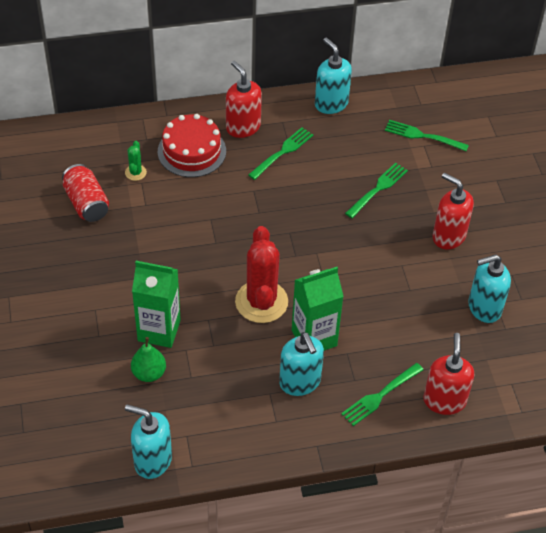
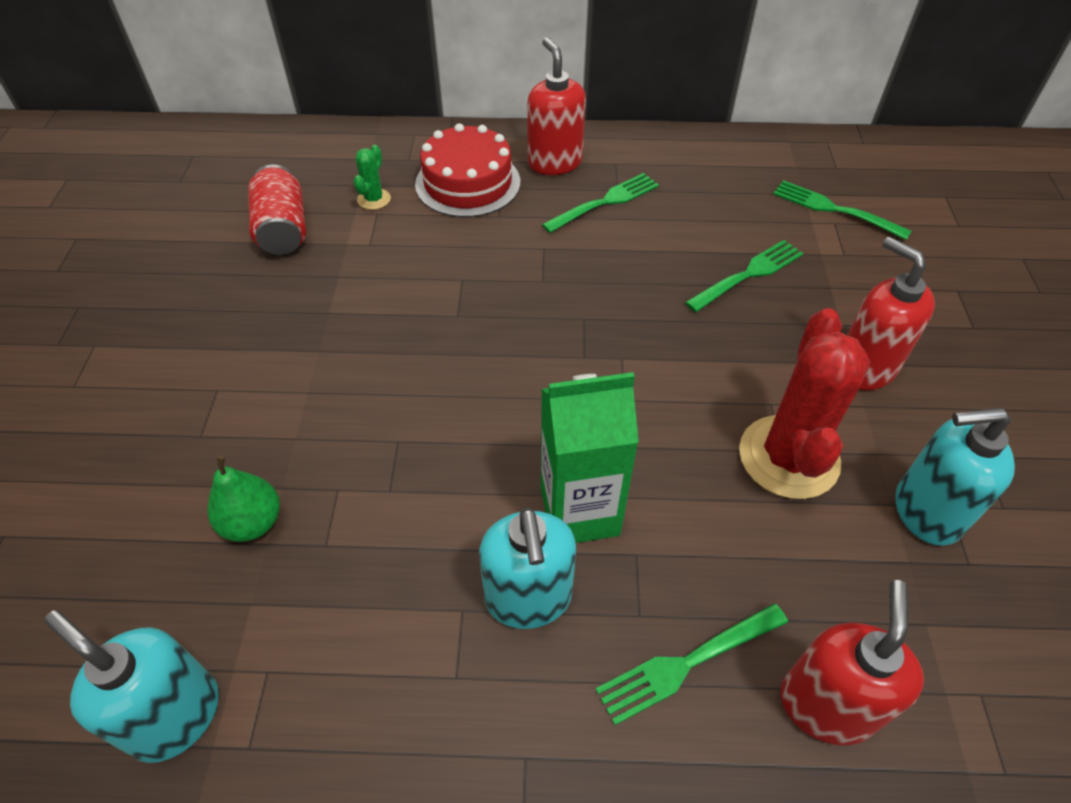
camera: 15 degrees right, 0 degrees up
green carton [132,261,181,348] -> none
red cactus [235,226,288,323] -> red cactus moved to [739,308,870,499]
turquoise soap dispenser [315,37,352,114] -> none

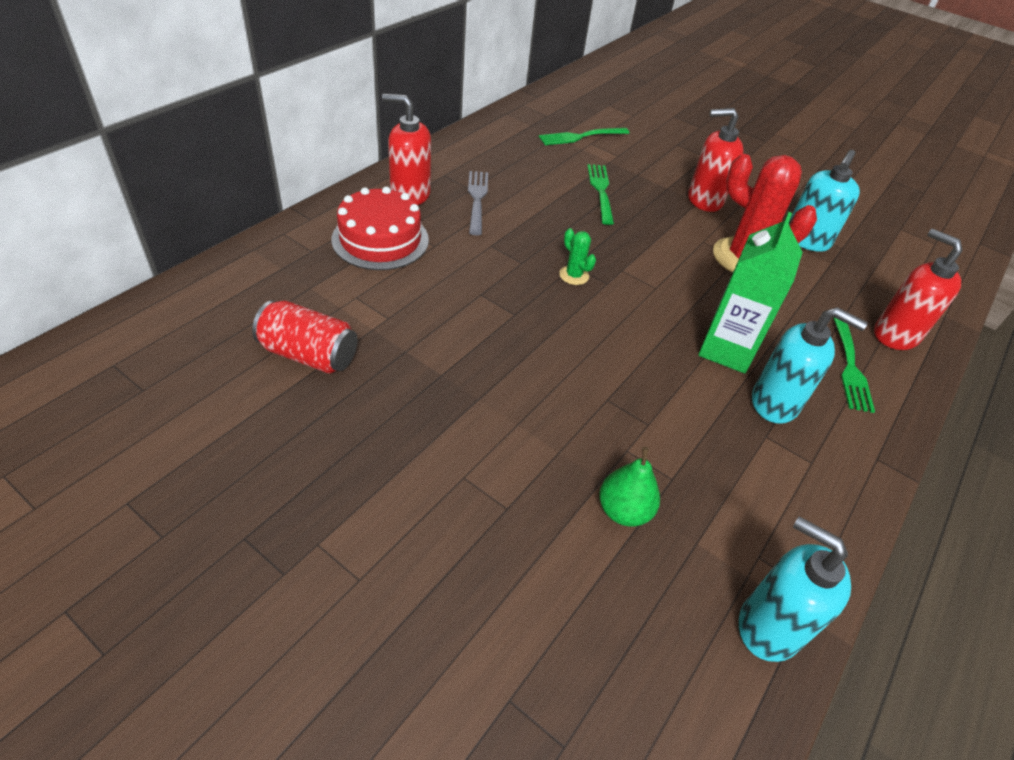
camera: 60 degrees left, 5 degrees down
turquoise soap dispenser [44,610,219,763] -> turquoise soap dispenser turned 60 degrees clockwise [739,516,851,662]
green cactus [353,145,391,210] -> green cactus moved to [559,228,596,285]
green fork [542,173,659,233] -> grey fork [468,171,488,235]

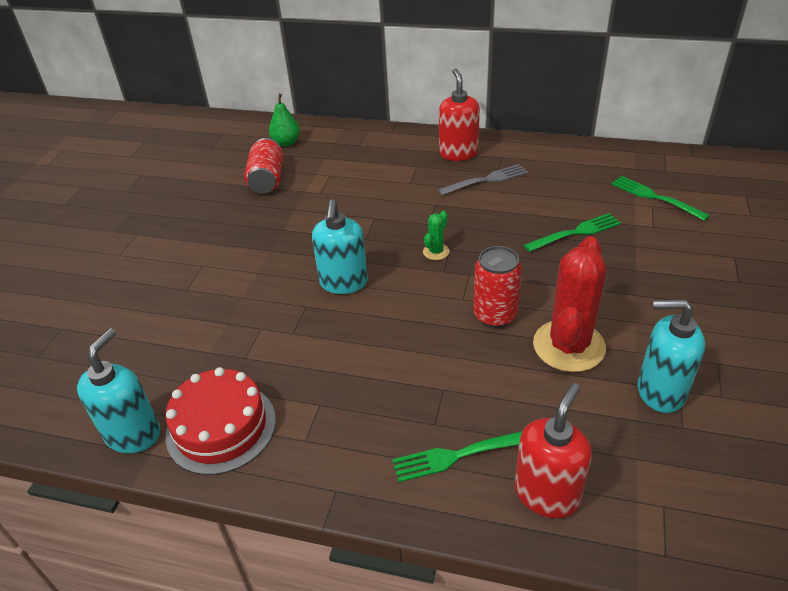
camera: 75 degrees right, 5 degrees down
red cake [331,187,429,270] -> red cake moved to [165,367,276,475]
green pear [599,447,660,526] -> green pear moved to [269,94,300,146]
red soap dispenser [688,108,743,212] -> none
green carton [698,212,802,373] -> none
turquoise soap dispenser [752,307,868,424] -> turquoise soap dispenser moved to [312,200,368,294]
none -> red can [473,246,522,328]

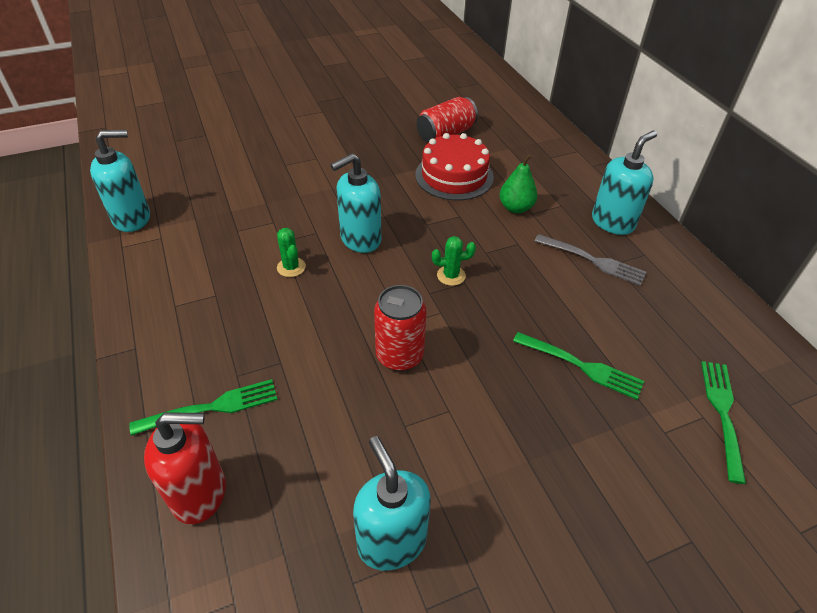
camera: 50 degrees right, 5 degrees up
red cake [165,367,276,475] -> red cake moved to [415,133,494,200]
green pear [269,94,300,146] -> green pear moved to [499,154,537,213]
green fork [392,431,522,482] -> green fork turned 120 degrees clockwise [129,379,277,436]
red soap dispenser [439,69,480,161] -> turquoise soap dispenser [592,131,657,235]
red cactus [533,236,606,372] -> none
none -> green cactus [277,228,306,277]

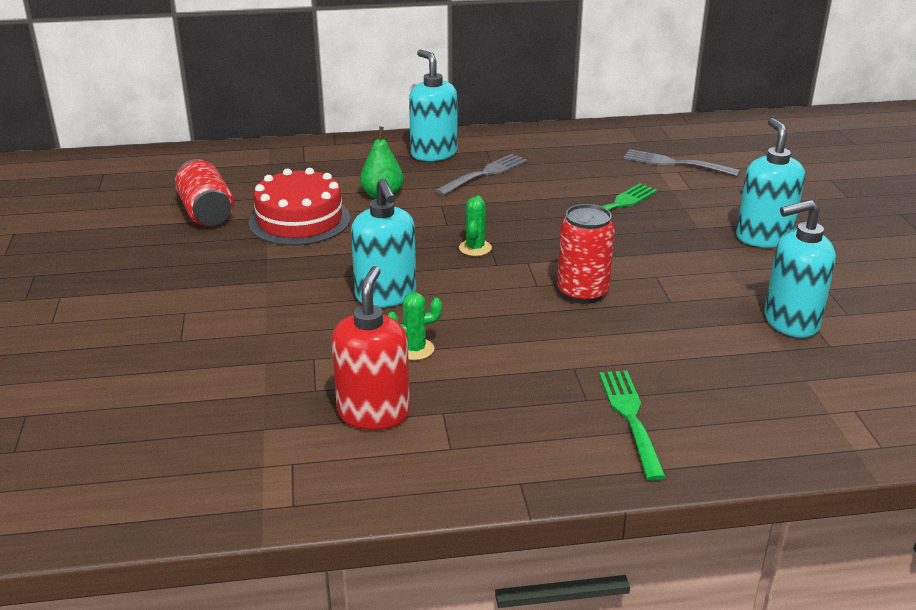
camera: 75 degrees left, 15 degrees down
turquoise soap dispenser [90,130,150,232] -> turquoise soap dispenser moved to [736,118,805,247]
red soap dispenser [144,412,226,524] -> red soap dispenser moved to [332,266,410,430]
green fork [701,361,746,484] -> grey fork [623,149,740,176]

